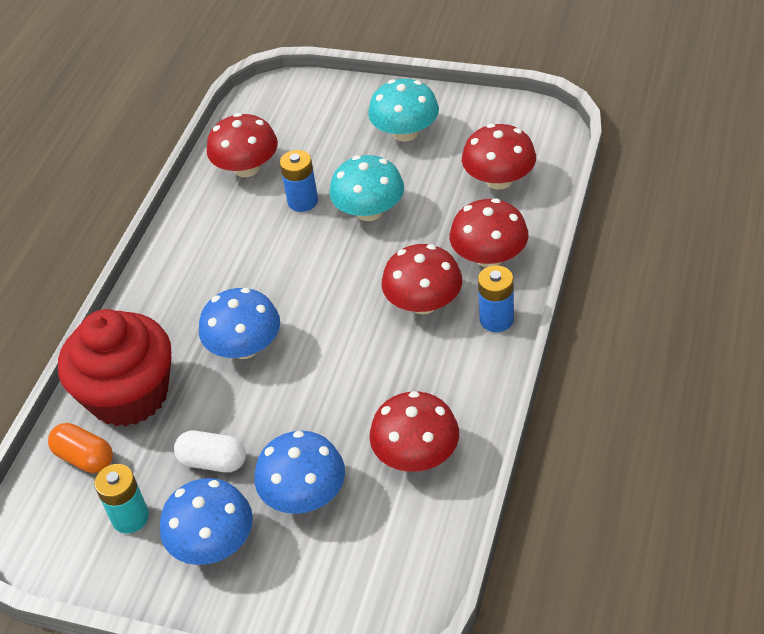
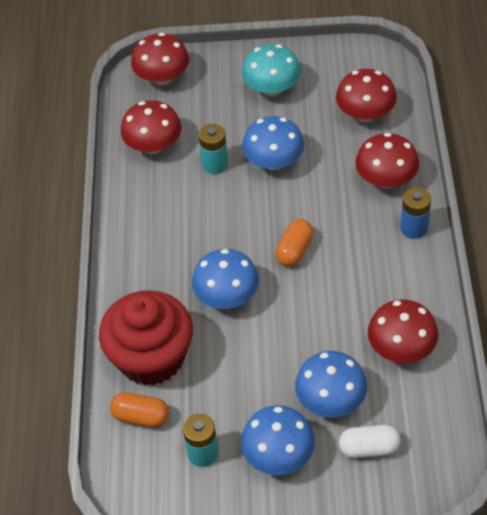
camera: 20 degrees left, 5 degrees up
white capsule [174,431,246,473] -> white capsule moved to [339,425,401,458]
blue battery [280,150,318,212] -> turquoise battery [199,124,228,174]
turquoise mushroom [329,155,404,221] -> blue mushroom [242,116,304,170]
red mushroom [381,244,462,315] -> red mushroom moved to [131,33,189,85]
none -> orange capsule [275,219,313,267]

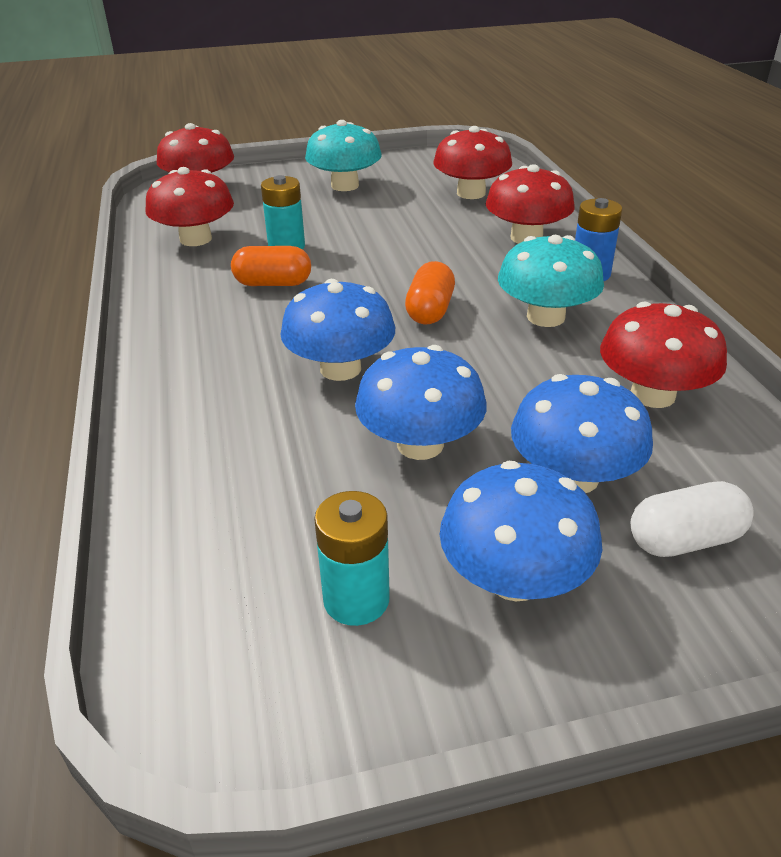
camera: 15 degrees left, 15 degrees down
red cupcake [99,290,193,386] -> none
orange capsule [110,392,169,427] -> orange capsule moved to [231,246,311,286]
blue mushroom [242,116,304,170] -> blue mushroom moved to [355,345,486,460]
none -> turquoise mushroom [498,235,604,327]

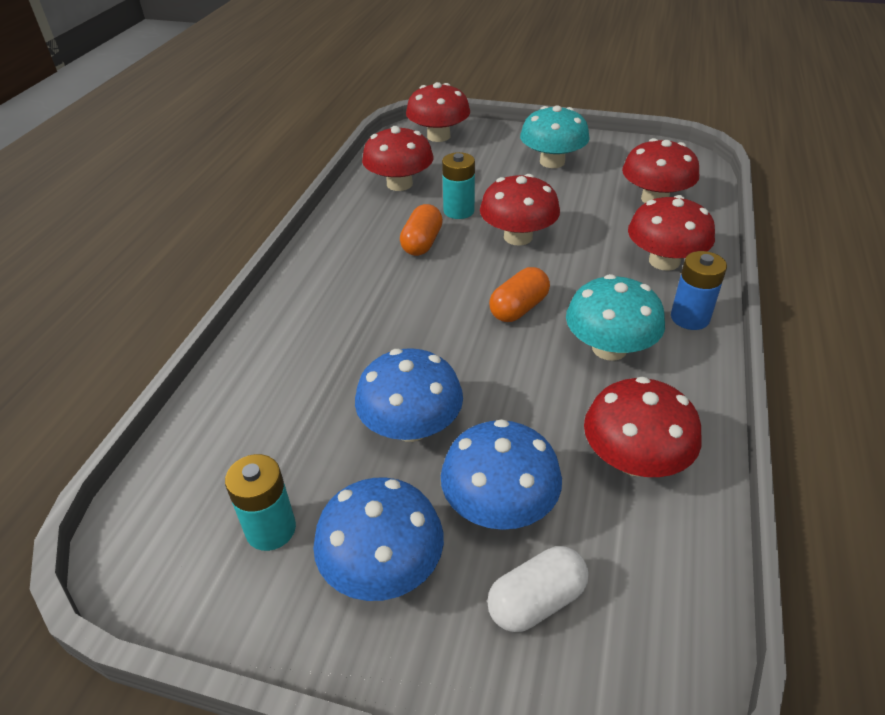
camera: 30 degrees right, 5 degrees up
orange capsule [231,246,311,286] -> orange capsule turned 75 degrees clockwise [400,204,443,256]
blue mushroom [281,279,395,381] -> none
white capsule [630,481,754,557] -> white capsule turned 45 degrees counterclockwise [487,546,589,632]
none -> red mushroom [480,174,560,245]

